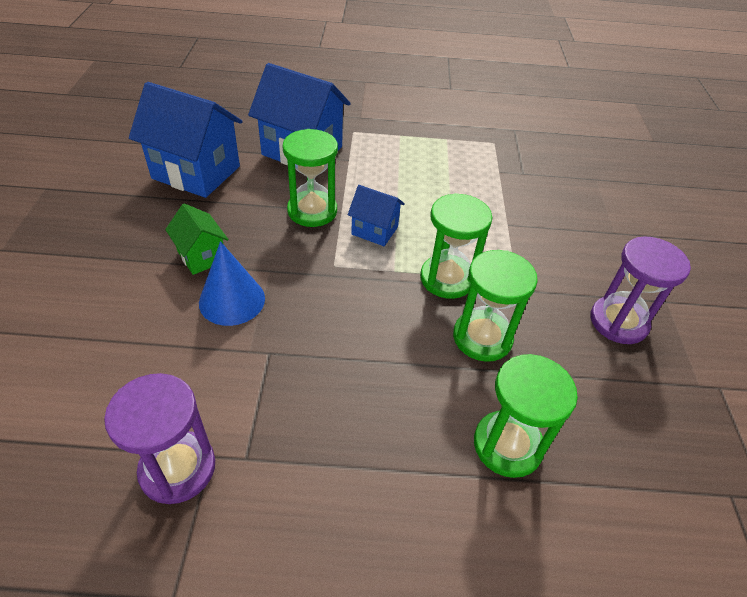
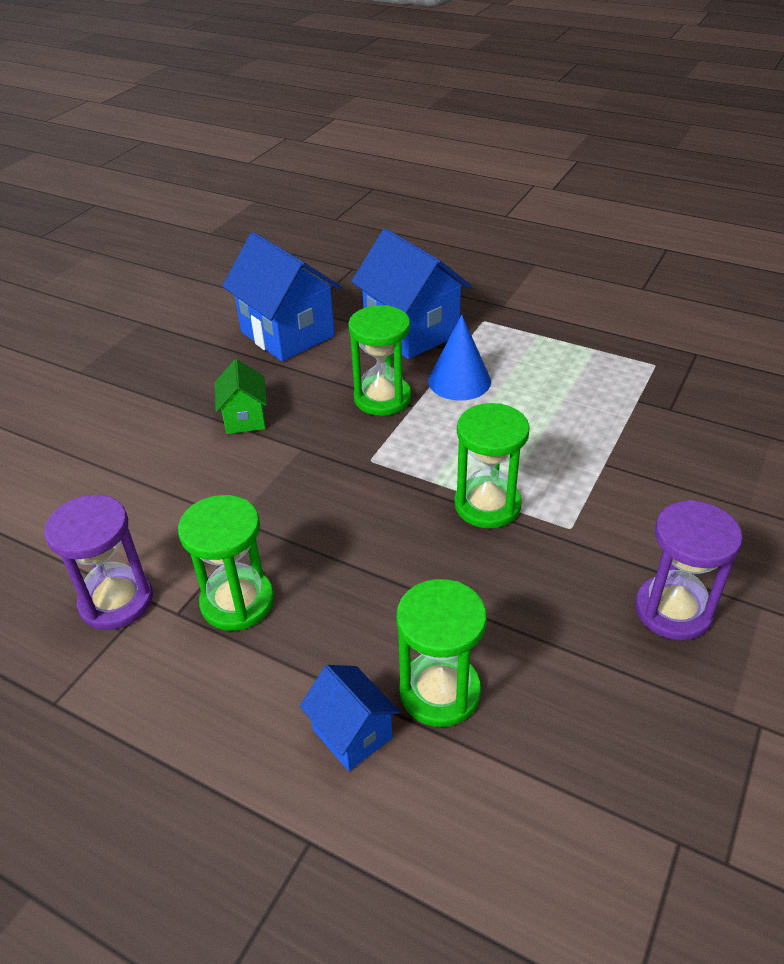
camera: 30 degrees right, 5 degrees down
blue cone [199,241,265,326] -> blue cone moved to [428,315,491,401]
blue house [348,185,405,246] -> blue house moved to [300,665,400,771]
green hourglass [453,250,538,362] -> green hourglass moved to [178,495,274,631]

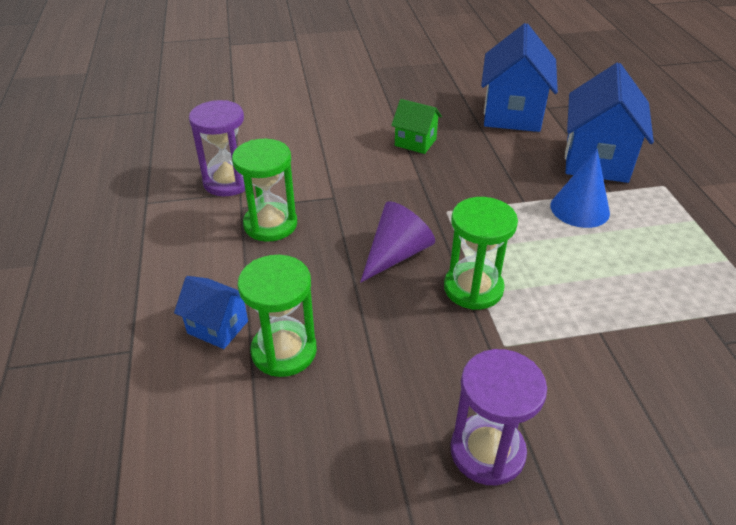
camera: 50 degrees right, 0 degrees up
green house [215,359,267,434] -> green house turned 75 degrees clockwise [391,99,442,154]
blue house [300,665,400,771] -> blue house turned 75 degrees counterclockwise [174,276,248,349]
green hourglass [348,305,411,416] -> none
none -> purple cone [361,201,435,282]

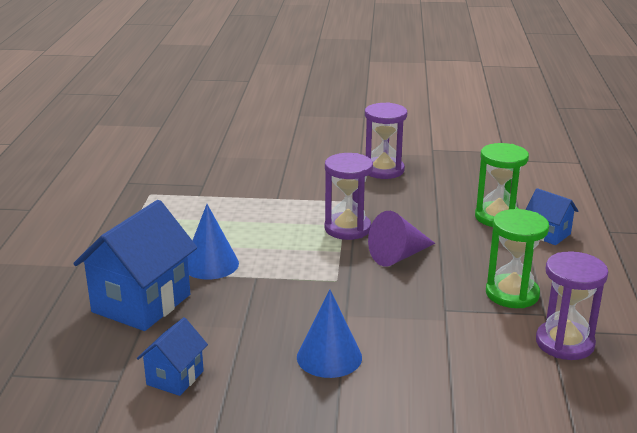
camera: 165 degrees left, 15 degrees down
green house [391,99,442,154] -> blue cone [297,289,362,378]
green hourglass [444,197,518,310] -> purple hourglass [325,153,373,240]
blue house [481,23,558,132] -> blue house [137,317,208,396], size x0.52

